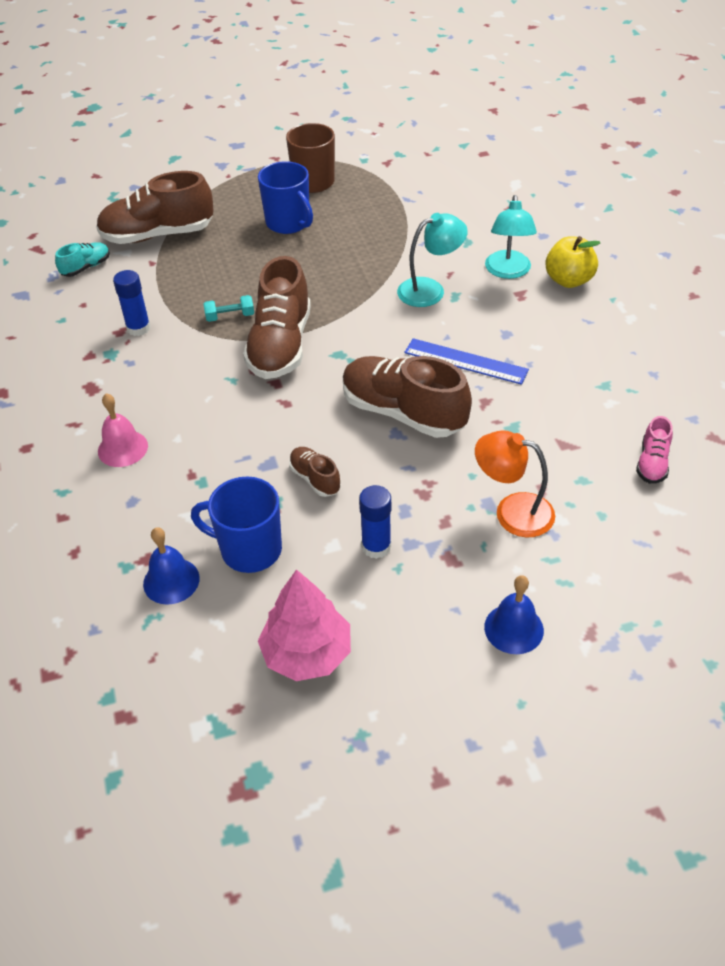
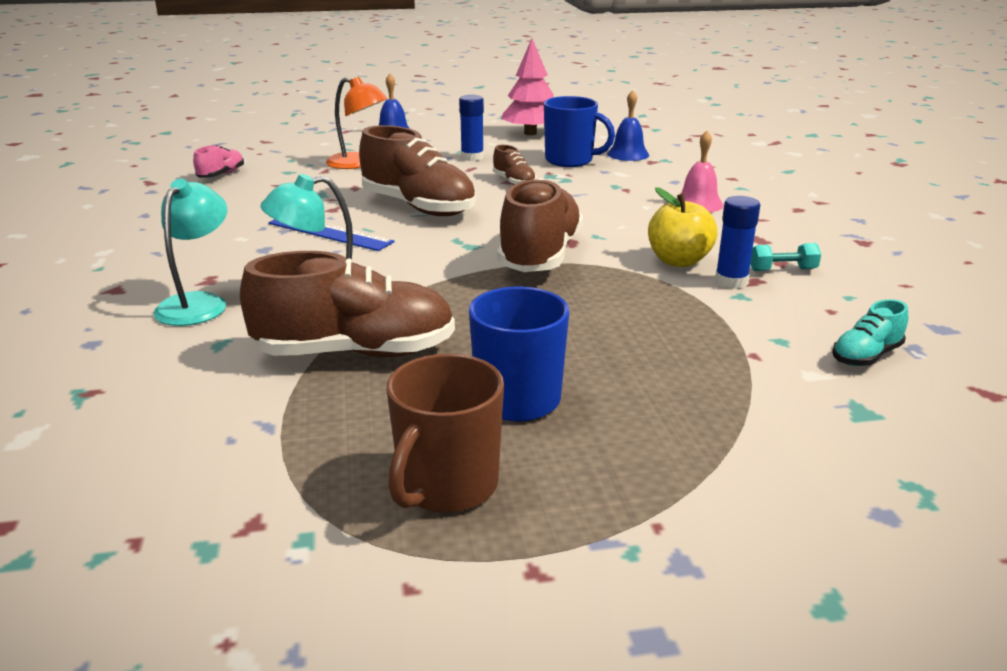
camera: 175 degrees left, 20 degrees down
brown shoe [96,171,214,244] -> brown shoe moved to [240,251,455,357]
turquoise dumbbell [203,295,254,322] -> turquoise dumbbell moved to [751,243,821,271]
yellow apple [545,236,600,288] -> yellow apple moved to [648,187,717,267]

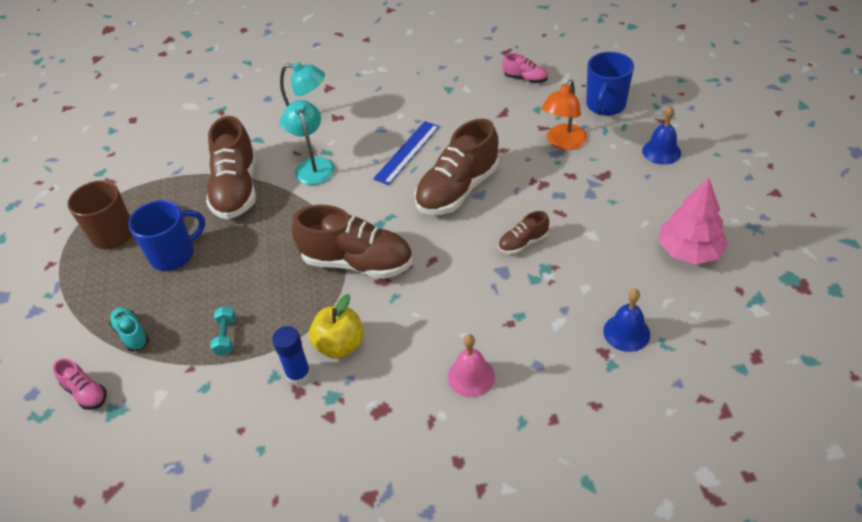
camera: 95 degrees right, 20 degrees up
blue glue stick [459,95,484,161] -> none
blue mug [544,96,615,167] -> blue mug moved to [586,52,634,116]
turquoise dumbbell [751,243,821,271] -> turquoise dumbbell moved to [210,306,236,356]
turquoise shoe [832,299,908,366] -> turquoise shoe moved to [109,307,149,351]
none -> pink shoe [53,358,107,410]

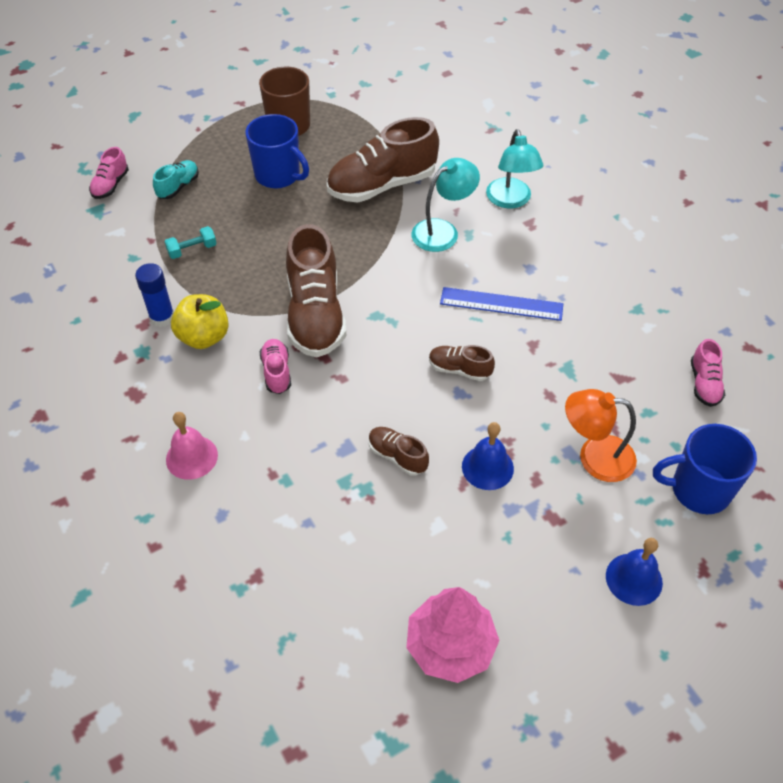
camera: 65 degrees right, 5 degrees up
brown shoe [415,119,499,215] -> brown shoe [429,345,495,381], size x0.48
blue bell [603,289,650,352] -> blue bell moved to [462,422,514,490]
none -> pink shoe [260,339,291,394]

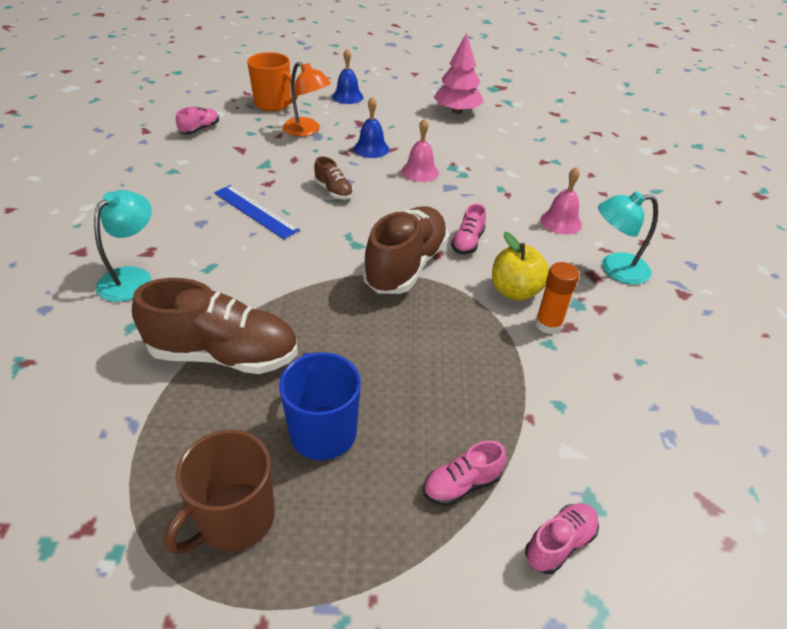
camera: 150 degrees left, 10 degrees down
blue glue stick [135,263,174,327] -> orange glue stick [535,262,580,334]
turquoise shoe [153,160,199,199] -> pink shoe [423,440,506,506]
turquoise dumbbell [164,226,217,259] -> none
brown shoe [369,427,429,476] -> pink bell [402,118,439,182]
turquoise lamp [412,158,480,252] -> turquoise lamp moved to [598,191,658,284]
blue mug [653,424,757,514] -> orange mug [247,52,298,111]

